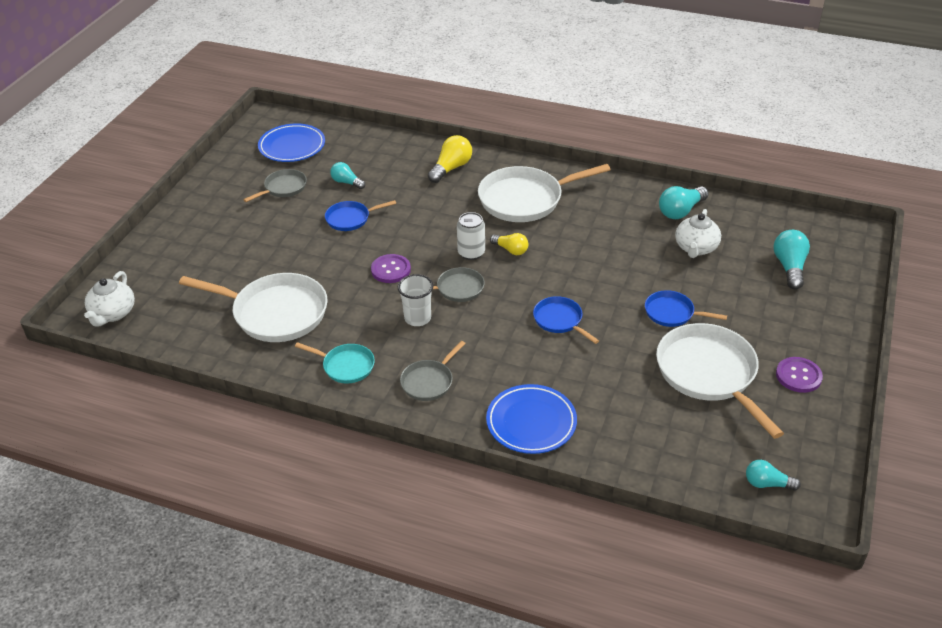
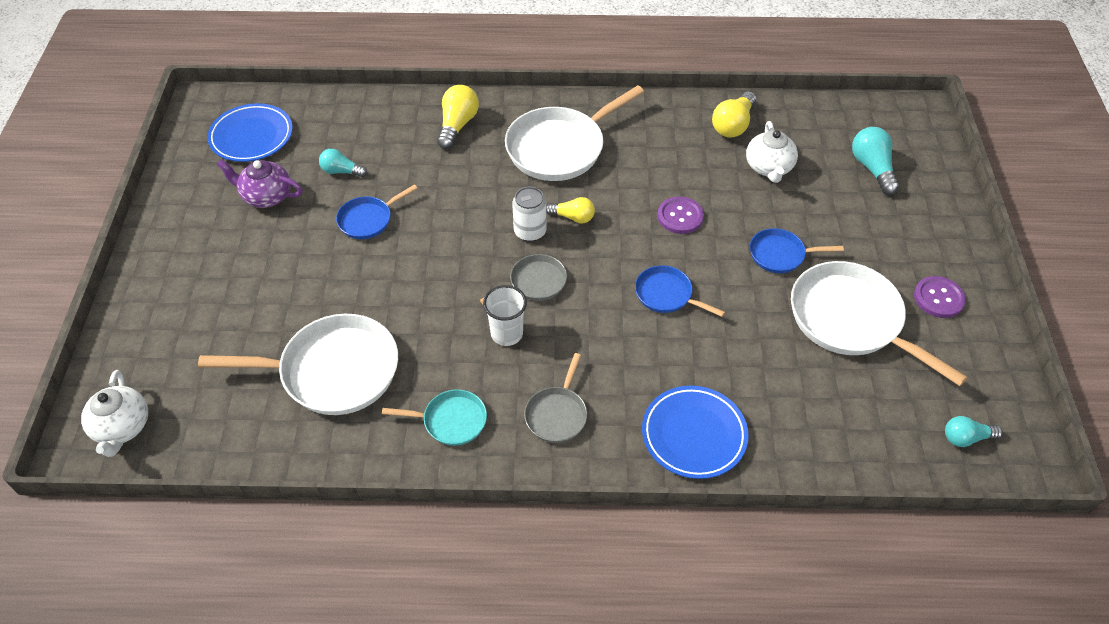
camera: 20 degrees left, 10 degrees up
grey pan [243,169,307,202] -> purple teapot [216,159,303,208]
purple button [371,254,411,283] -> purple button moved to [657,197,704,234]
turquoise light bulb [659,186,709,219] -> yellow light bulb [712,91,756,138]

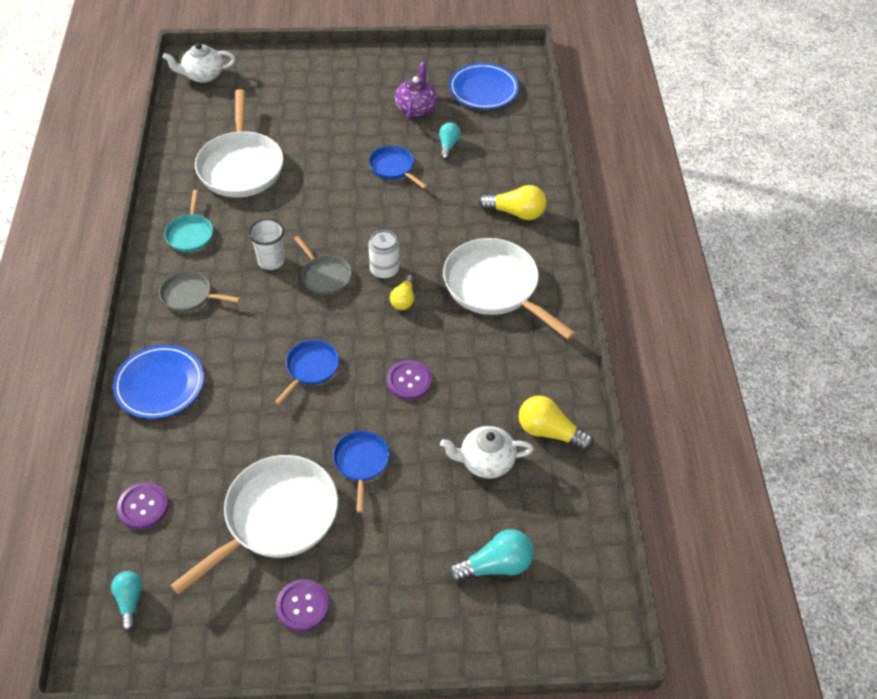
camera: 85 degrees right, 0 degrees up
none -> purple button [117,482,169,529]

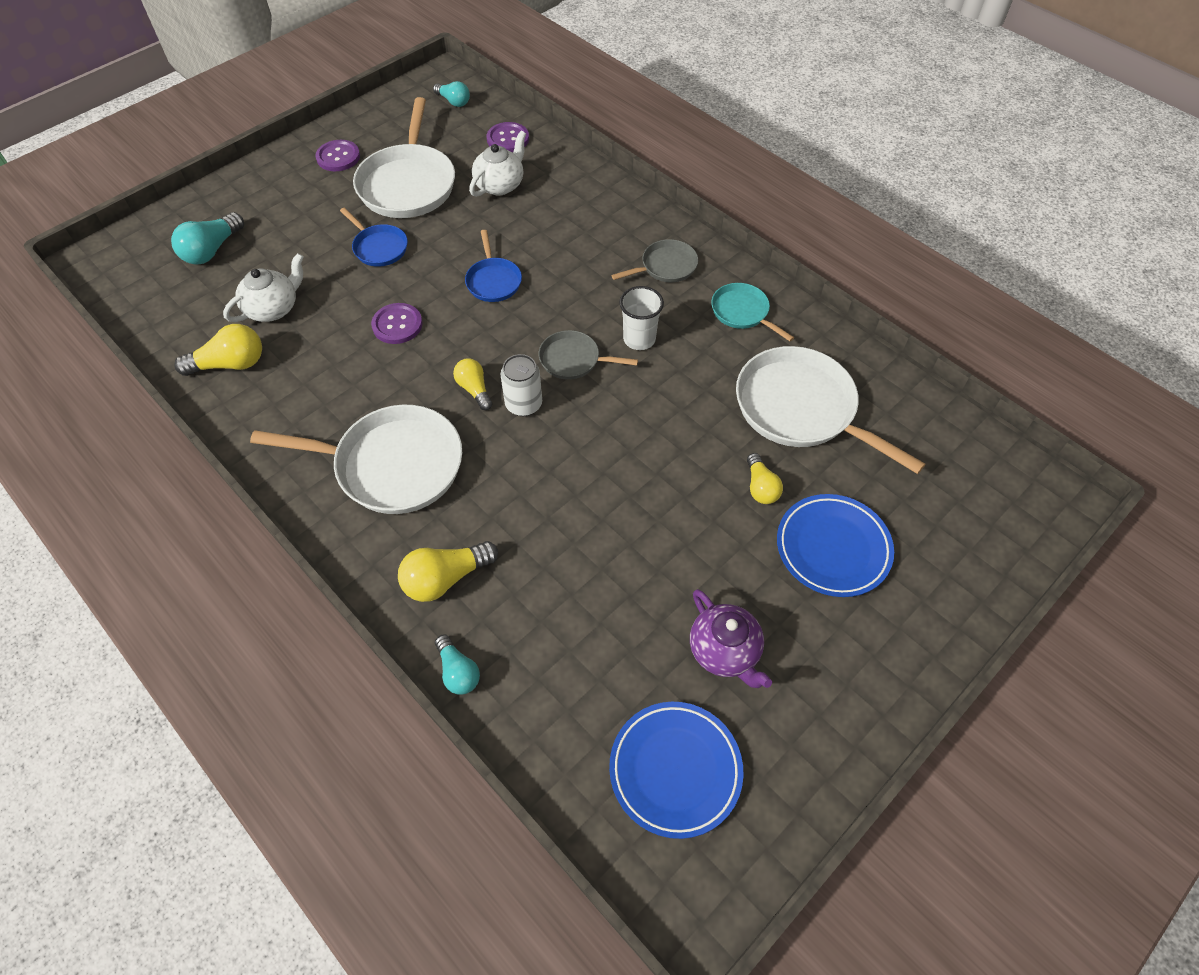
camera: 140 degrees right, 5 degrees up
blue plate [113,345,204,419] -> blue plate moved to [777,494,894,597]
white teapot [163,43,235,83] -> white teapot moved to [469,131,526,197]
blue pan [369,146,427,189] -> none
turquoise light bulb [439,123,461,160] -> turquoise light bulb moved to [435,634,480,695]
none -> yellow light bulb [747,453,783,504]

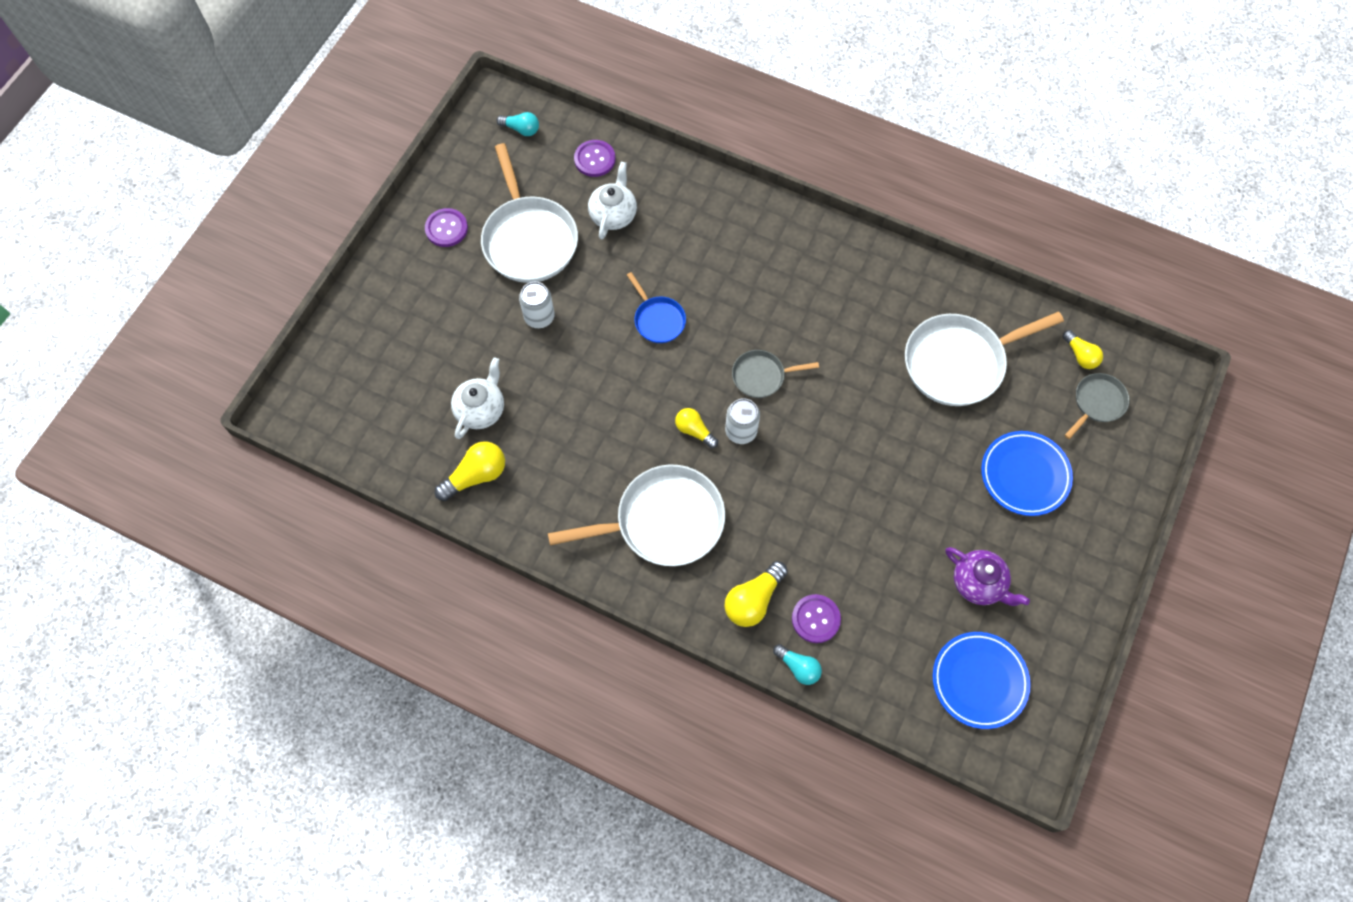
camera: 20 degrees left, 10 degrees up
turquoise light bulb [171,212,244,265] -> none
blue pan [340,208,408,267] -> white can [519,282,555,328]
purple button [371,303,423,344] -> purple button moved to [792,594,841,643]
grey pan [611,239,698,282] -> grey pan moved to [1065,373,1129,439]
white cup [619,286,664,350] -> none
turquoise pan [711,283,794,341] -> none
white pan [736,346,925,474] -> white pan turned 45 degrees counterclockwise [905,312,1064,406]
yellow light bulb [747,453,783,504] -> yellow light bulb moved to [1063,330,1103,369]

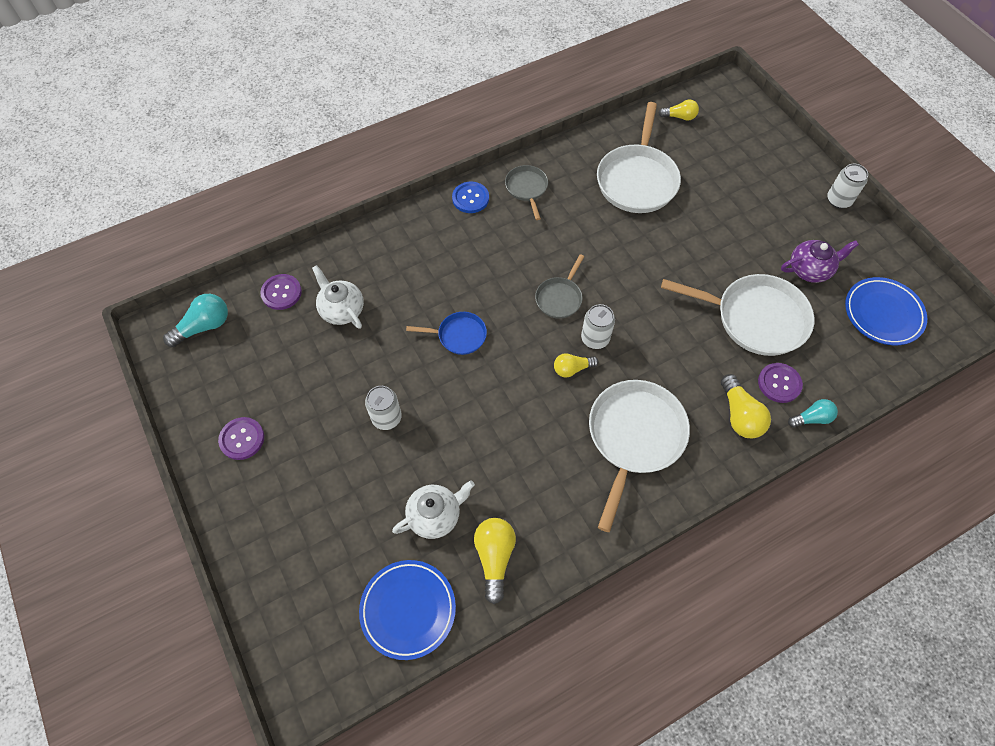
camera: 55 degrees left, 5 degrees down
white teapot [451,357,504,439] -> white teapot turned 90 degrees clockwise [392,480,475,539]
white pan [481,143,578,283] -> white pan moved to [661,274,815,356]
turquoise light bulb [497,112,539,136] -> turquoise light bulb [163,294,228,347], size x1.53
blue plate [981,431,1073,516] -> blue plate moved to [359,560,456,660]
grey pan [1065,373,1129,439] -> grey pan moved to [505,165,548,220]
none -> blue button [452,182,489,213]
none -> white can [827,164,868,209]

